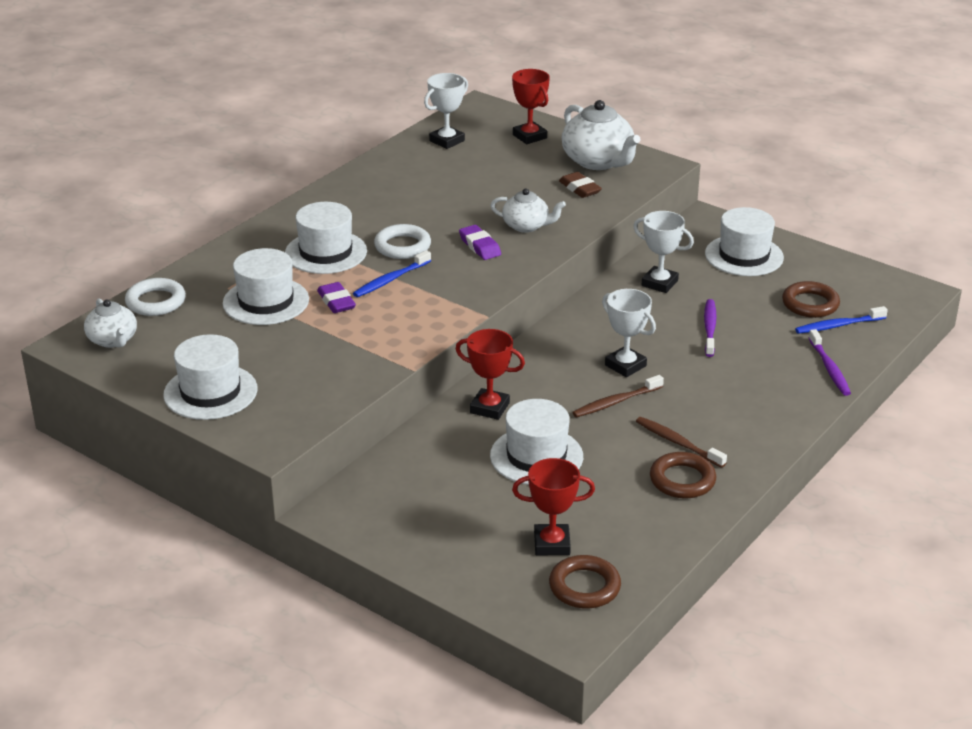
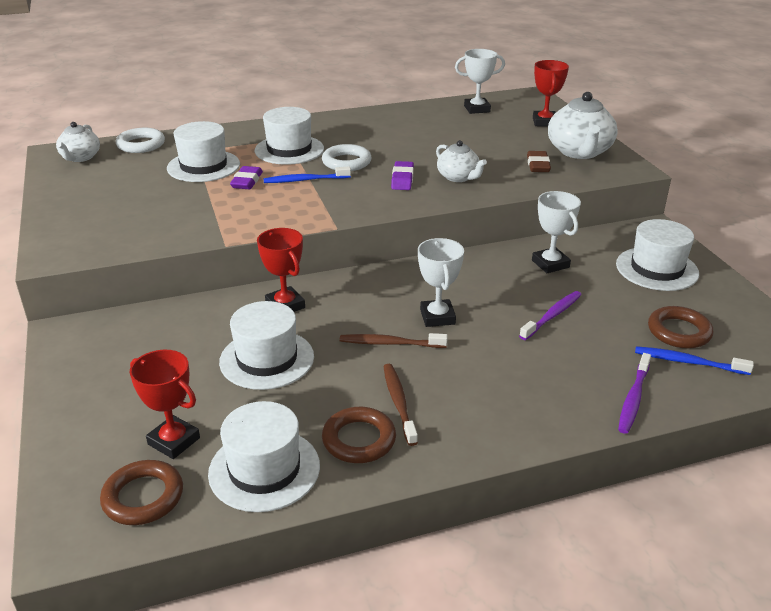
camera: 35 degrees right, 0 degrees up
white hat [163,334,257,420] -> white hat moved to [208,401,320,512]

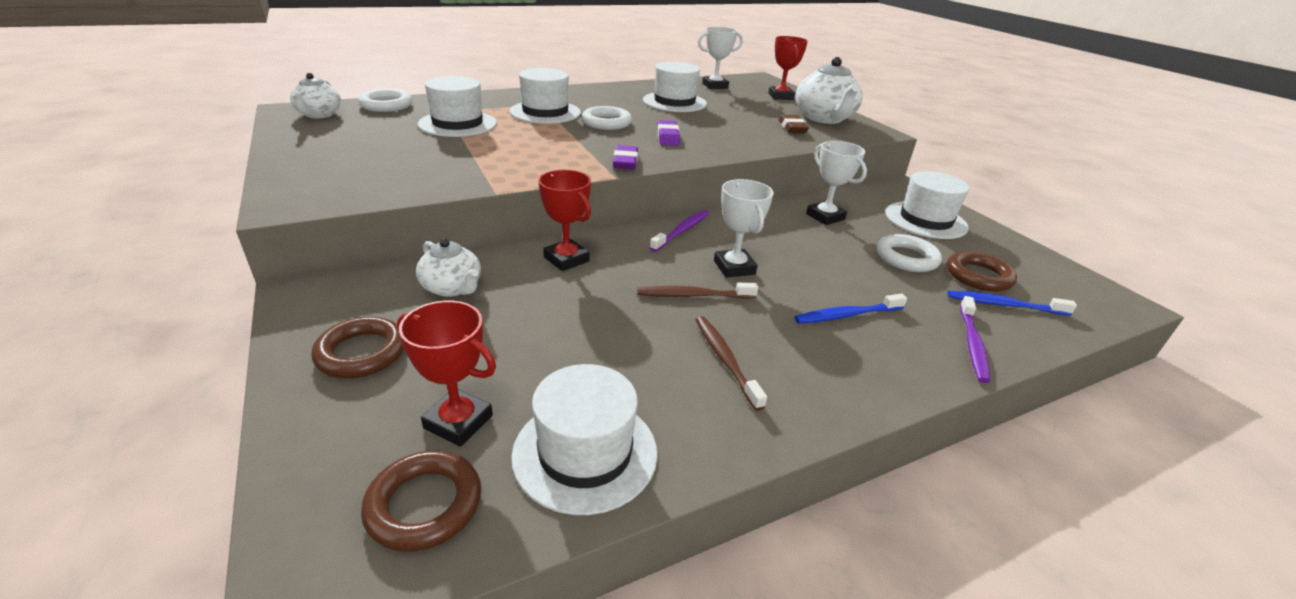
camera: 10 degrees left, 0 degrees up
white hat [219,301,314,390] -> white hat moved to [643,62,707,112]
purple eraser [230,166,263,189] -> purple eraser moved to [613,145,638,169]
blue toothbrush [263,166,351,183] -> blue toothbrush moved to [795,294,907,324]
brown ring [322,407,396,463] -> brown ring moved to [311,317,404,378]
white teapot [436,140,487,182] -> white teapot moved to [416,238,481,297]
purple toothbrush [519,291,582,340] -> purple toothbrush moved to [650,210,709,252]
none -> white ring [877,234,942,272]

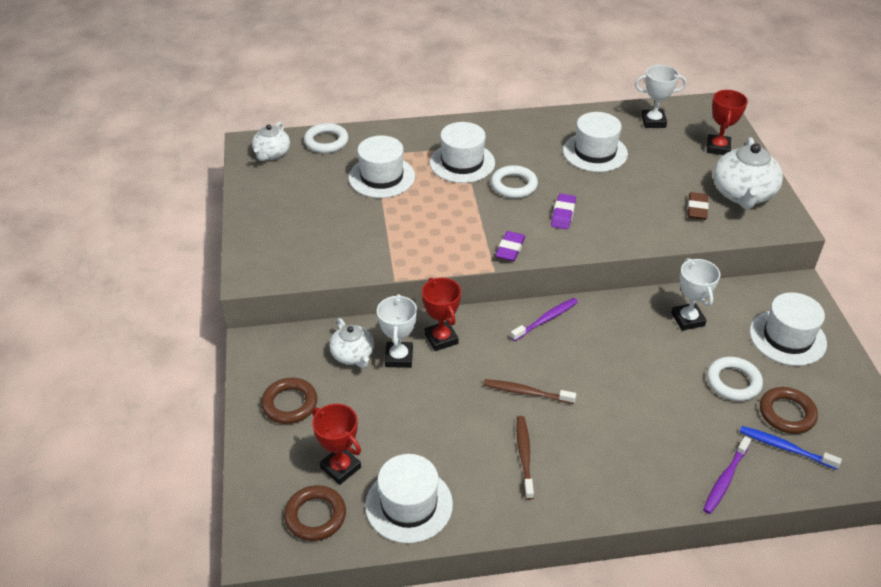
camera: 20 degrees right, 10 degrees up
white trophy [714,179,774,278] -> white trophy moved to [377,294,417,368]
blue toothbrush [795,294,907,324] -> none

